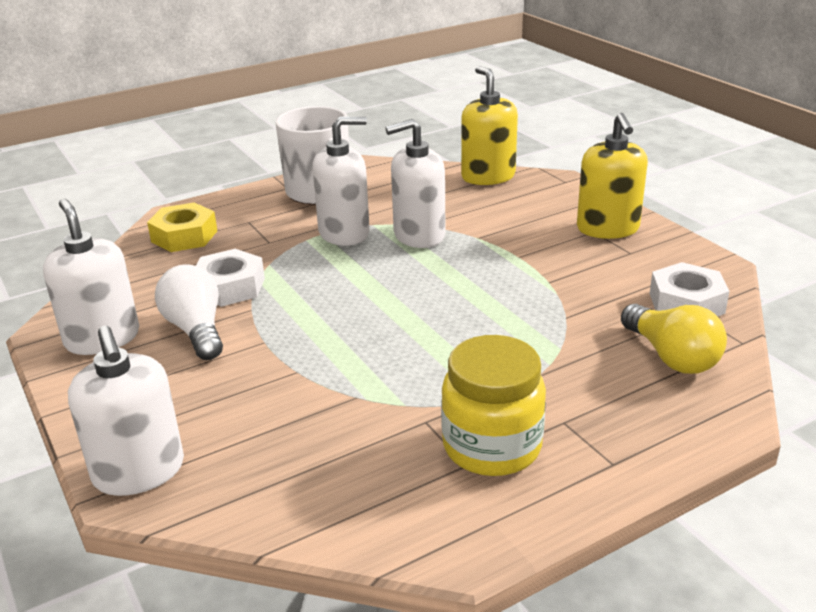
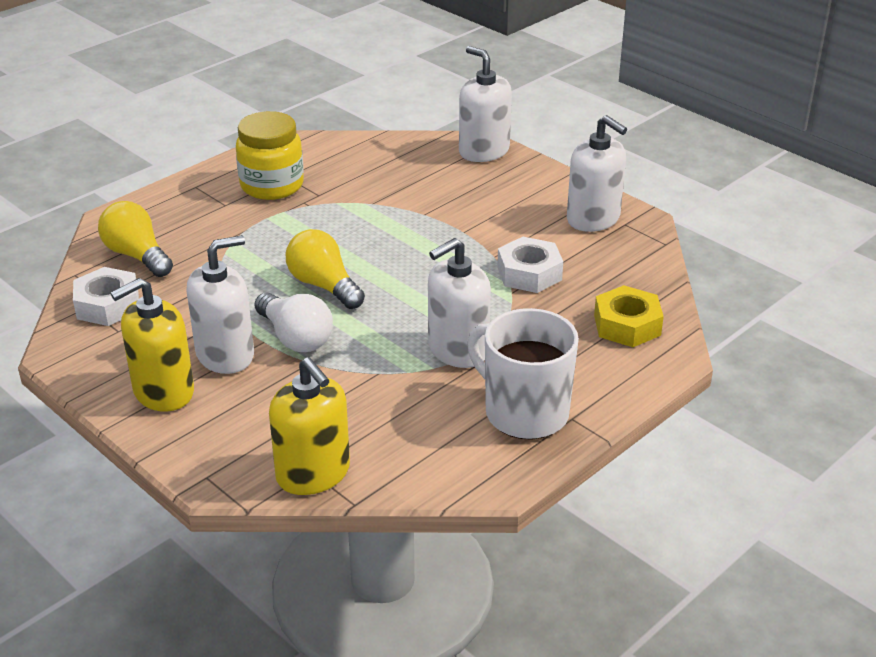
camera: 165 degrees right, 5 degrees up
white light bulb [155,264,223,360] -> white light bulb moved to [255,293,333,352]
white soap dispenser [385,119,446,248] -> white soap dispenser moved to [187,235,254,374]
yellow soap dispenser [577,113,648,239] -> yellow soap dispenser turned 105 degrees counterclockwise [110,278,194,412]
none -> yellow light bulb [286,229,365,309]

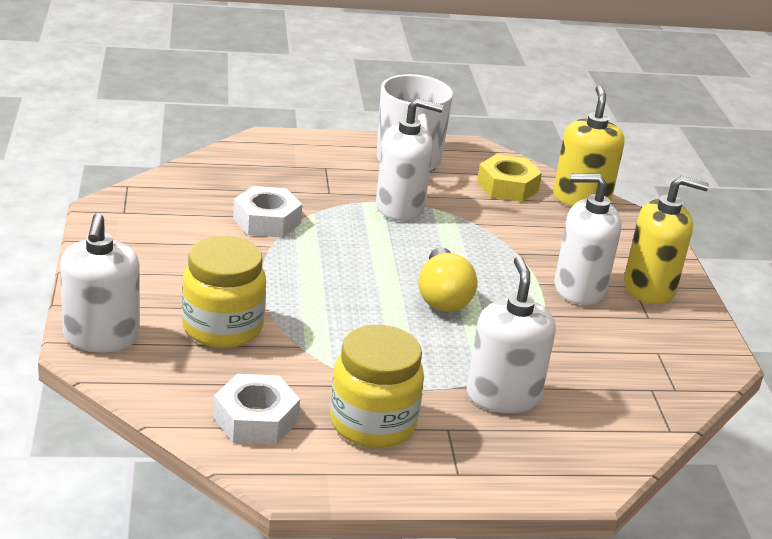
camera: 145 degrees left, 5 degrees down
white nut [73,267,139,326] -> white nut moved to [213,374,300,445]
yellow light bulb [98,201,173,277] -> none
white light bulb [255,293,333,352] -> none
white soap dispenser [567,115,627,232] -> white soap dispenser moved to [467,256,556,413]
yellow nut [594,285,664,347] -> yellow nut moved to [477,154,542,202]
none -> yellow jar [182,236,266,348]

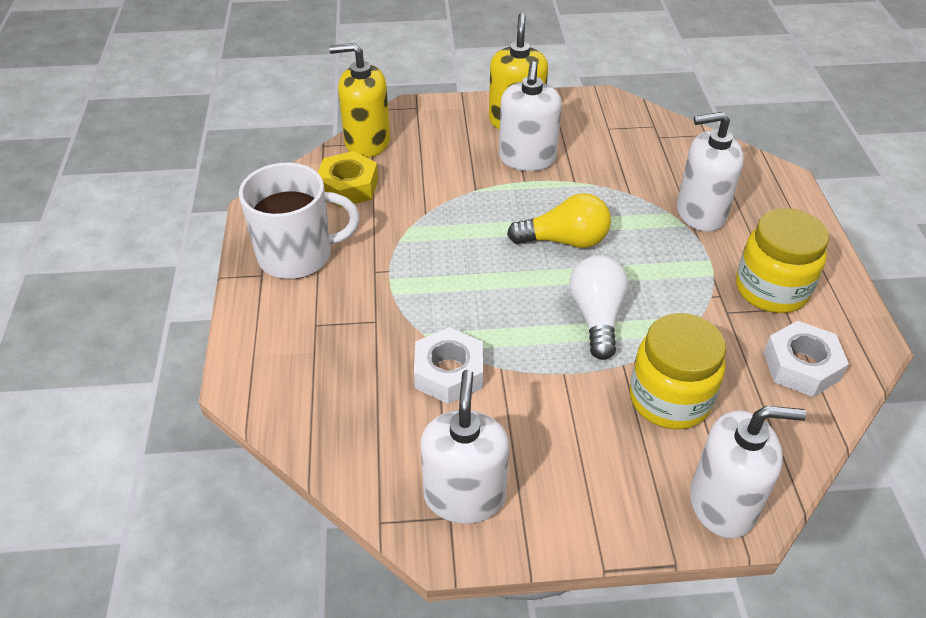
camera: 85 degrees left, 15 degrees up
white soap dispenser [376,98,443,221] -> white soap dispenser moved to [420,370,509,524]
none -> white light bulb [569,255,629,360]

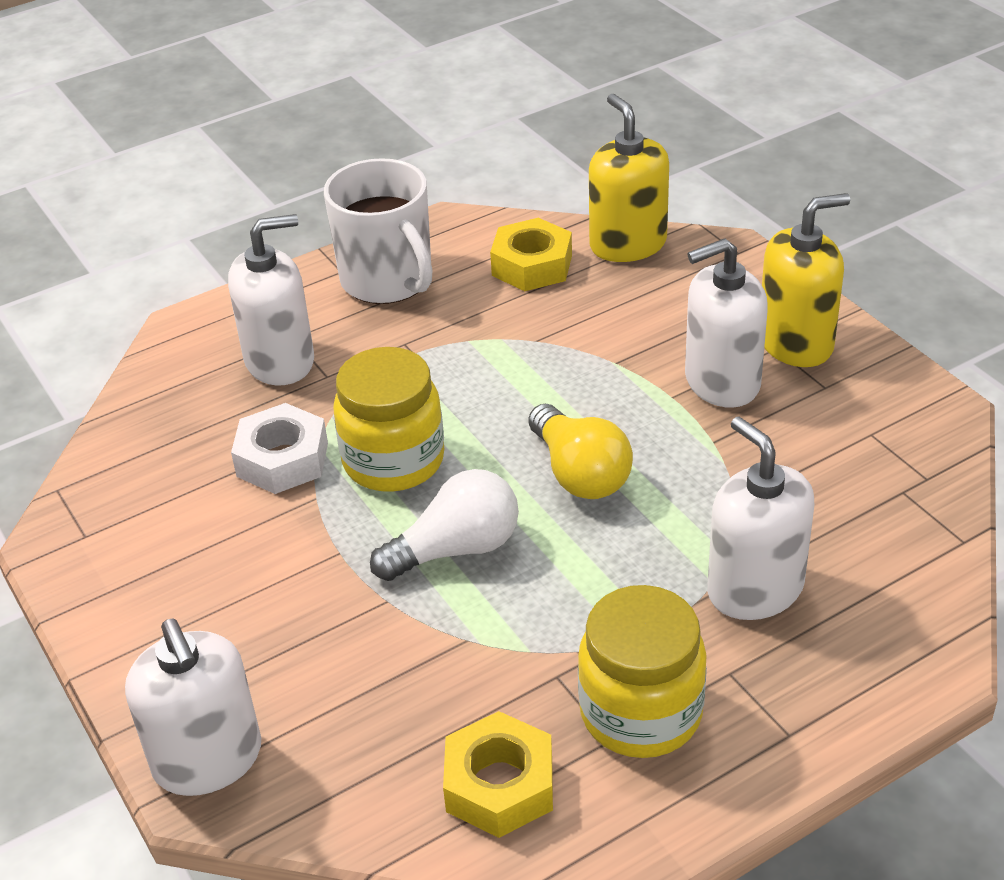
camera: 65 degrees right, 5 degrees down
white soap dispenser [420,370,509,524] -> white soap dispenser moved to [228,214,314,386]
yellow jar [630,313,726,430] -> yellow jar moved to [333,347,444,492]
white nut [764,321,849,397] -> yellow nut [443,711,553,838]

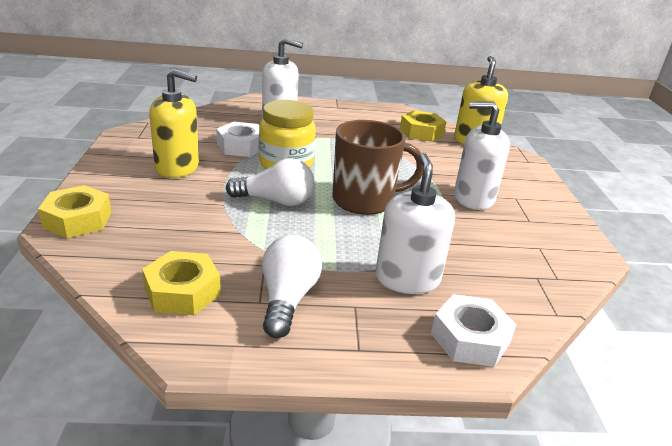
camera: 25 degrees right, 10 degrees down
white soap dispenser [125,619,261,796] -> yellow nut [38,185,112,238]
white mug [324,158,432,304] -> none
yellow light bulb [528,404,633,499] -> brown mug [333,120,423,215]
yellow jar [578,585,707,758] -> white light bulb [262,235,322,338]
yellow soap dispenser [762,193,850,367] -> yellow soap dispenser moved to [149,69,199,178]
none -> white nut [431,294,517,367]

